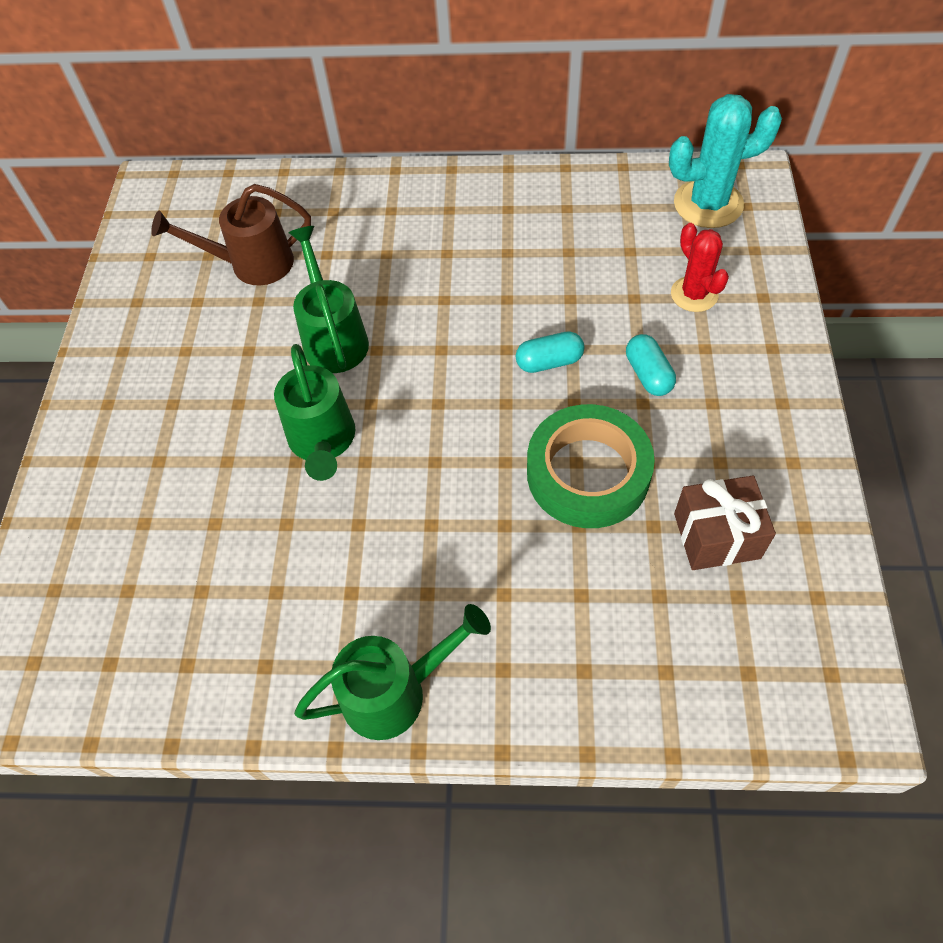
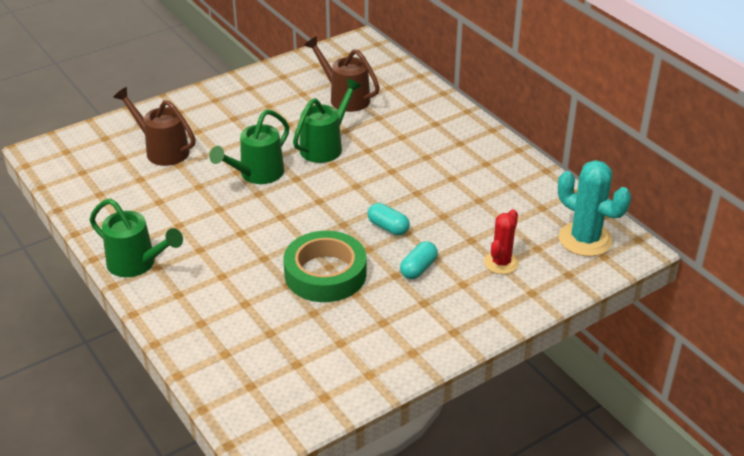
camera: 50 degrees right, 20 degrees down
brown gift [674,475,776,570] -> none
none -> brown watering can [113,87,196,166]

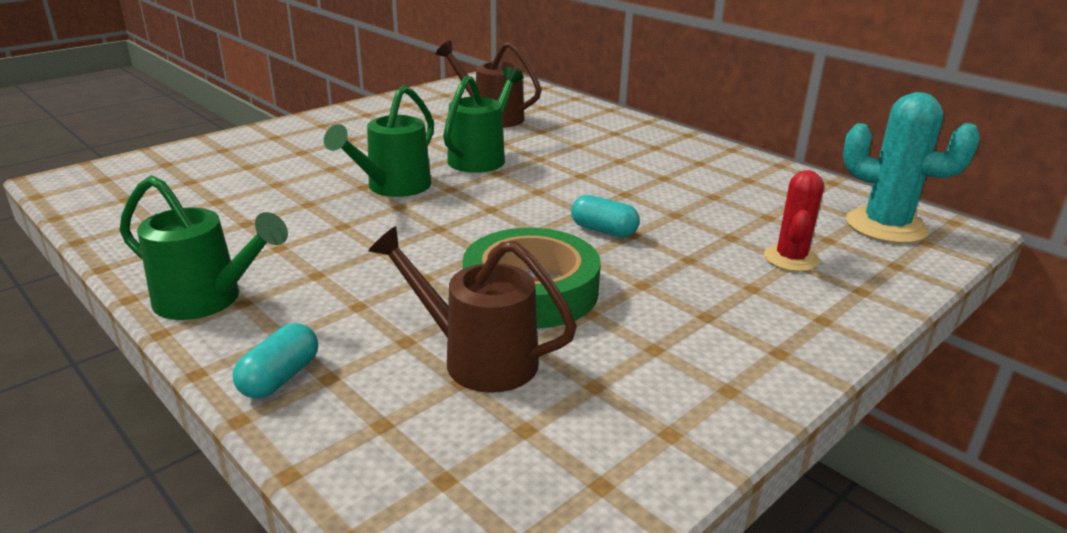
camera: 10 degrees left, 10 degrees down
brown watering can [113,87,196,166] -> brown watering can moved to [368,226,577,393]
turquoise capsule [400,241,438,279] -> turquoise capsule moved to [233,323,318,399]

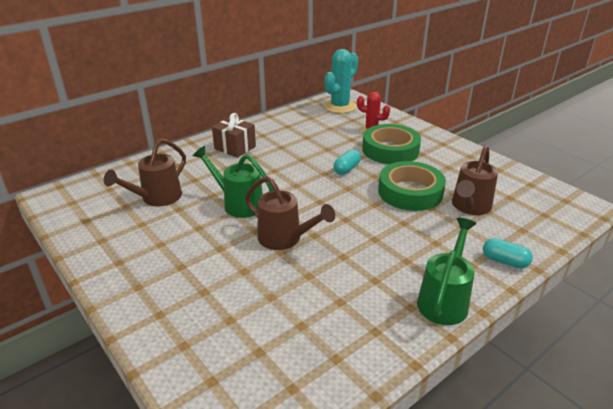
camera: 85 degrees left, 5 degrees up
green watering can [324,85,434,197] -> brown watering can [245,176,335,250]
none -> brown gift [212,113,256,158]
none -> green tape [362,124,421,164]

